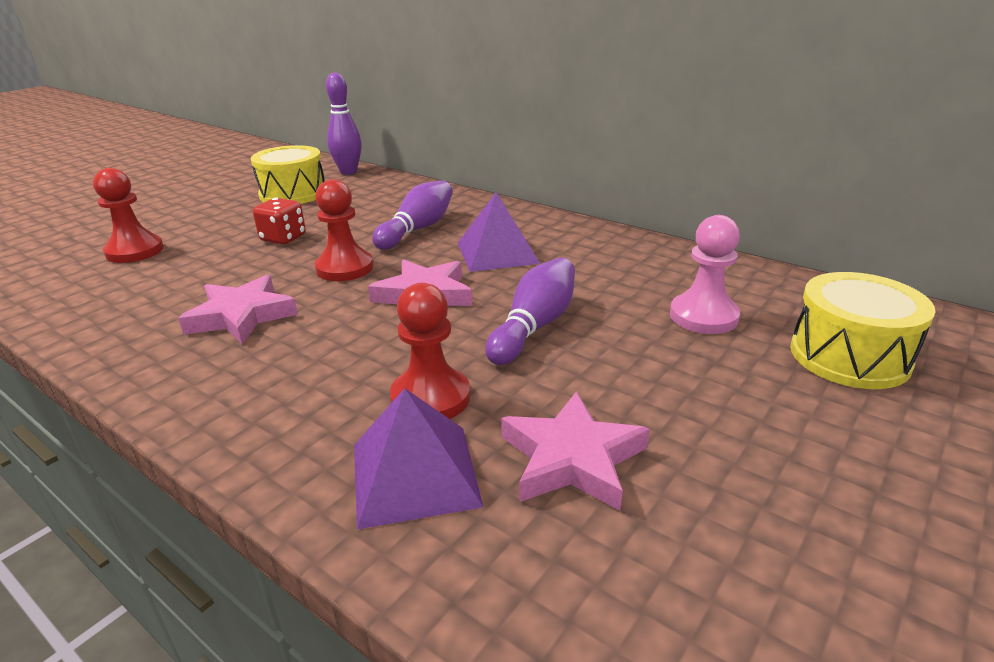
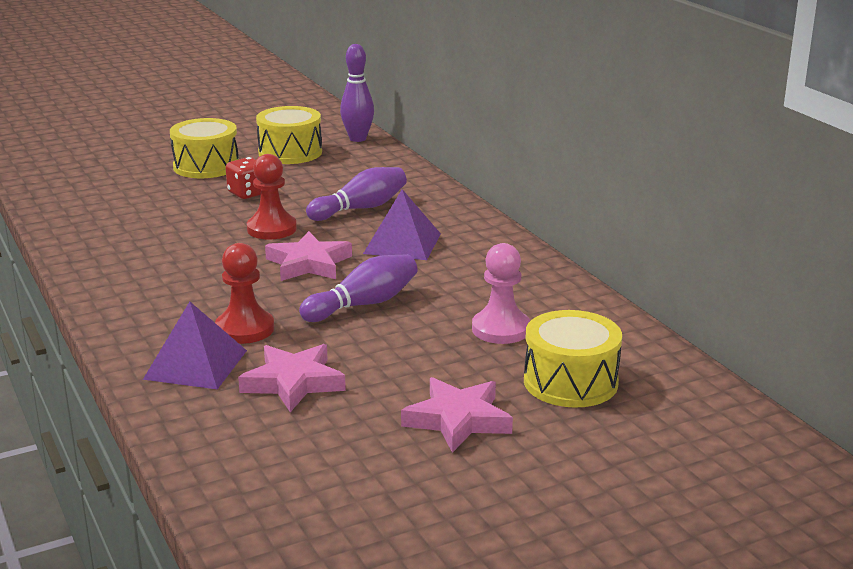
camera: 25 degrees right, 5 degrees down
red pawn [93,168,164,263] -> none
pink star [178,275,298,344] -> pink star moved to [401,377,513,453]
none -> yellow drum [170,118,239,178]

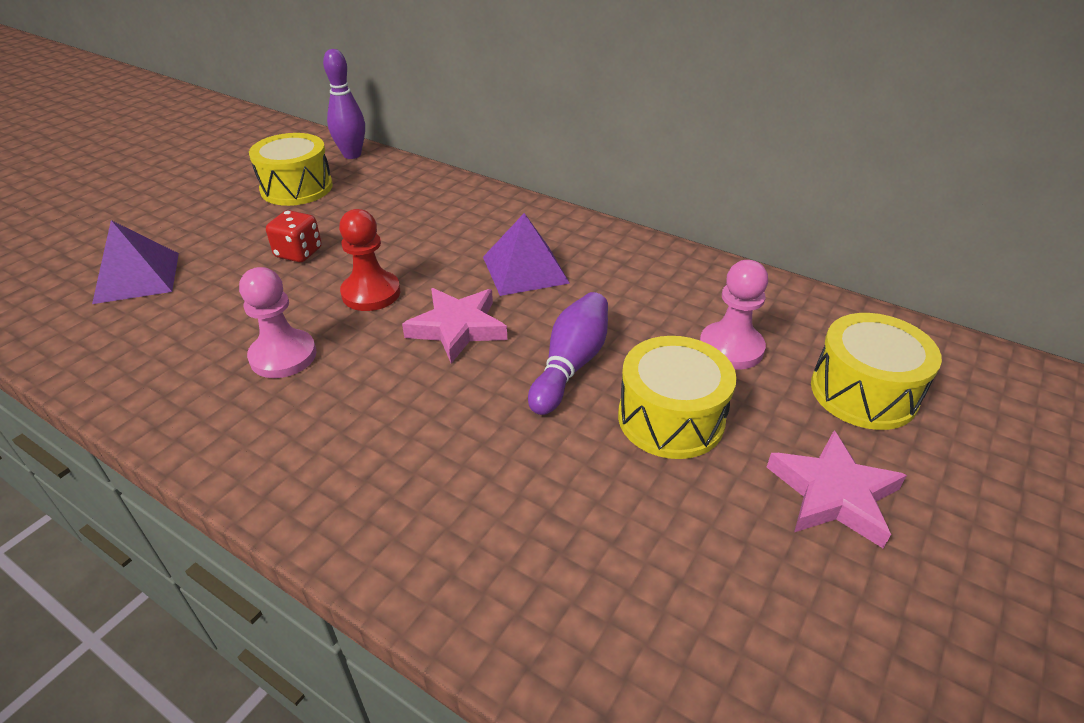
camera: 30 degrees left, 15 degrees up
purple pyramid [143,302,247,389] -> purple pyramid moved to [92,220,179,304]
yellow drum [170,118,239,178] -> yellow drum moved to [618,336,737,459]
red pawn [215,243,274,344] -> none
pink star [238,344,346,412] -> none
purple bowling pin [306,167,407,221] -> none
none -> pink pawn [239,267,316,378]

